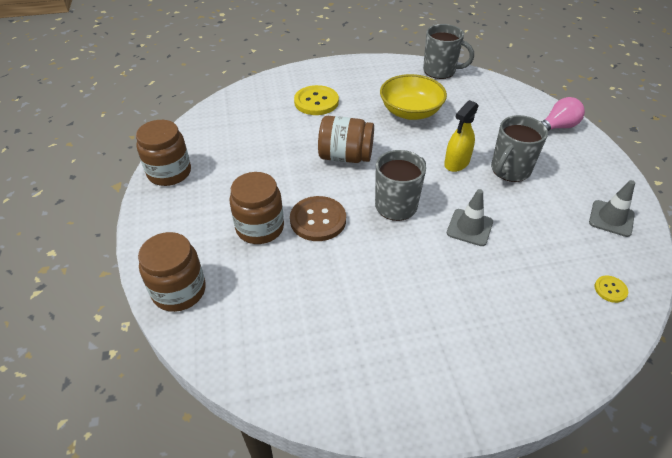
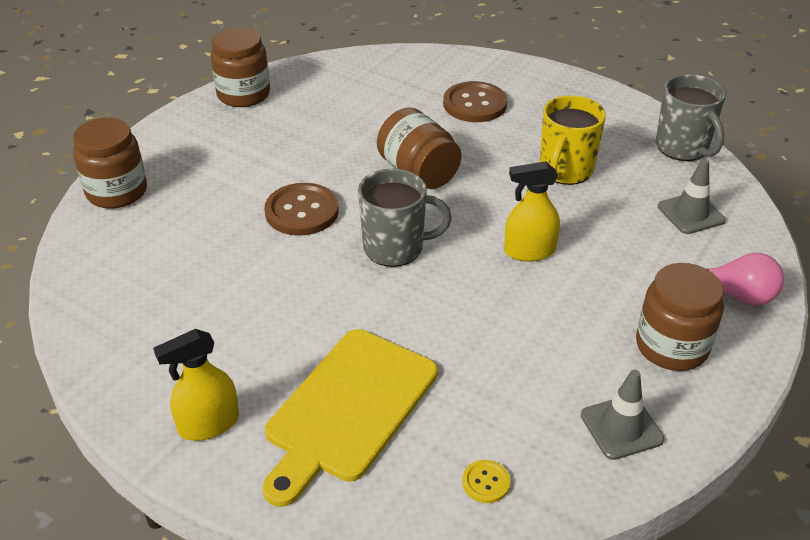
camera: 45 degrees right, 5 degrees down
brown jar [230,172,284,244] -> brown jar moved to [636,263,724,371]
yellow button [294,85,339,115] -> brown button [443,81,507,122]
yellow bowl [380,74,447,120] -> yellow mug [540,95,606,185]
grey traffic cone [447,189,493,246] -> grey traffic cone moved to [658,159,726,234]
grey mug [491,115,548,182] -> none
none -> yellow spray bottle [153,329,239,441]
none -> yellow cutting board [262,329,438,507]

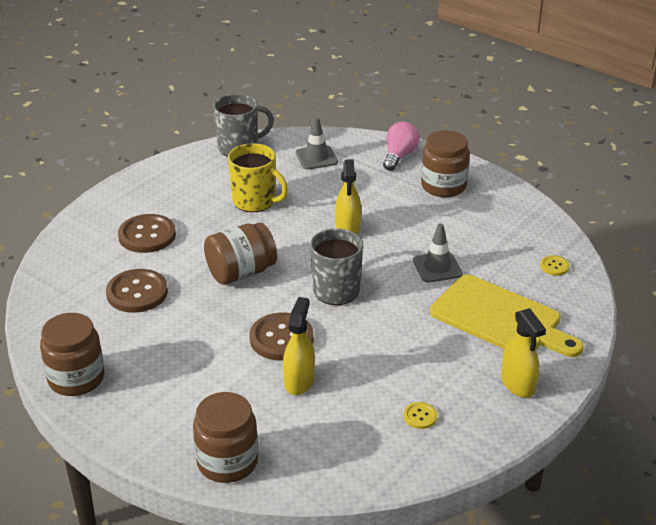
camera: 85 degrees left, 5 degrees down
grey traffic cone [581,370,664,460] -> grey traffic cone moved to [413,223,463,283]
none -> brown button [106,269,168,313]
none -> yellow spray bottle [283,297,315,395]
none -> yellow button [403,402,437,429]

